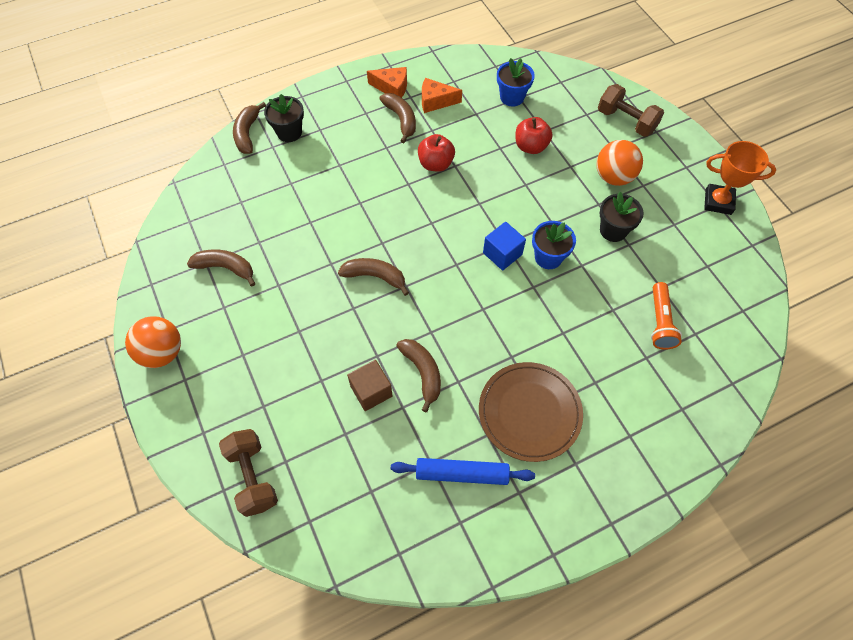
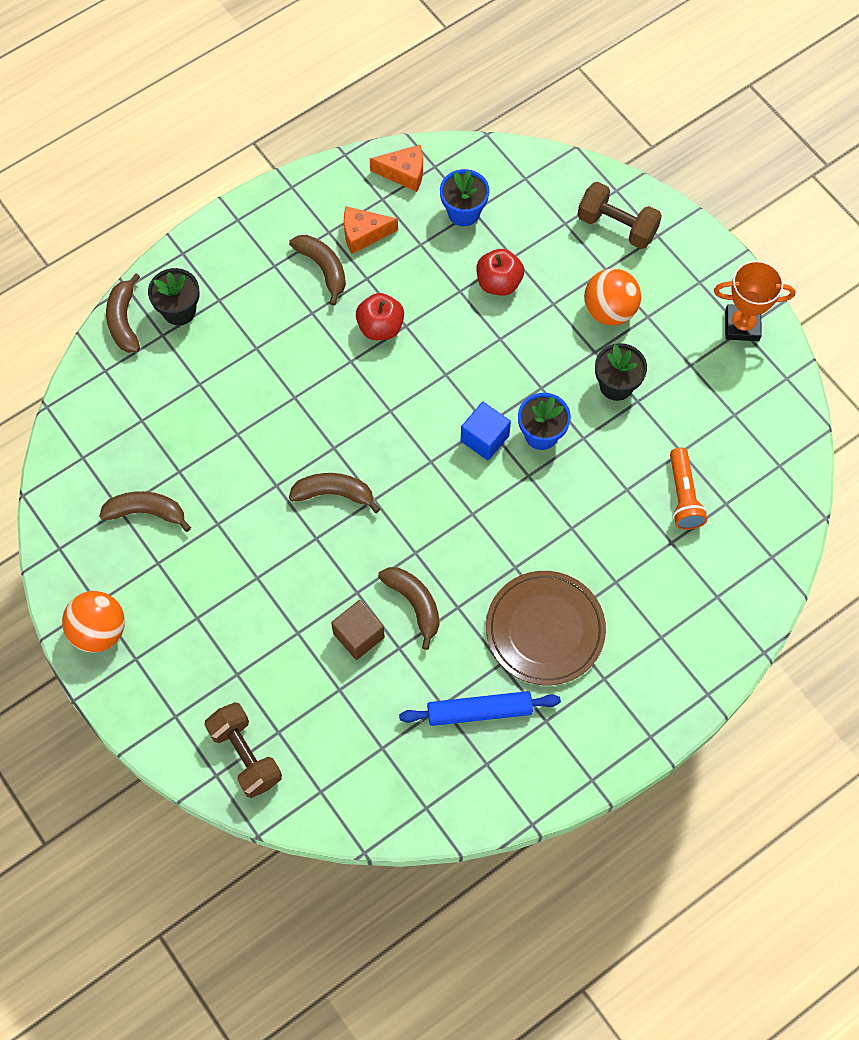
camera: 10 degrees left, 5 degrees up
orange cheese [367,67,407,98] -> orange cheese moved to [370,145,423,192]

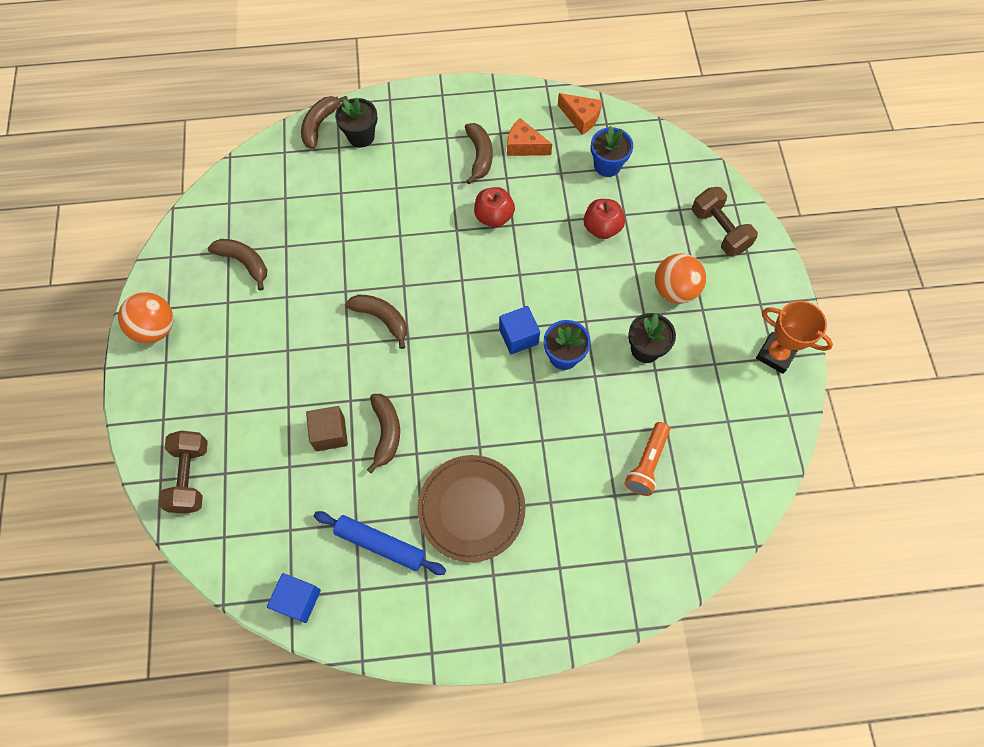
camera: 30 degrees right, 0 degrees up
none -> blue cube [267,573,321,623]

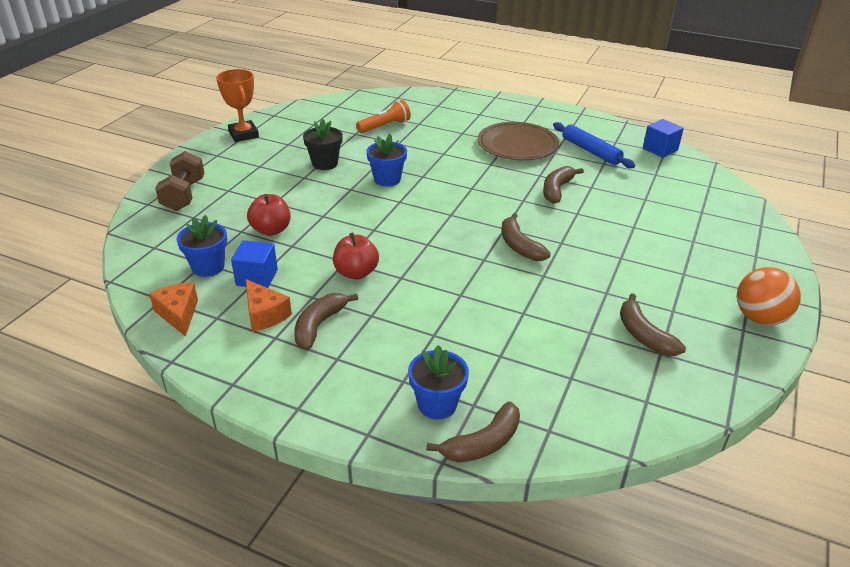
camera: 150 degrees left, 30 degrees down
brown dumbbell [158,430,208,514] -> none
brown cube [306,406,348,451] -> none
black flower pot [335,98,377,148] -> blue flower pot [408,345,469,419]
blue cube [499,306,540,354] -> blue cube moved to [231,240,278,288]
orange ball [655,253,706,304] -> none

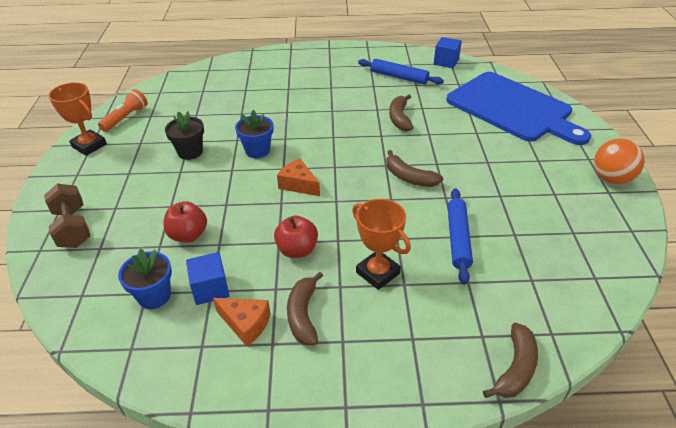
camera: 25 degrees left, 5 degrees up
orange cheese [149,282,198,337] -> orange cheese moved to [277,158,320,196]
orange flashlight [356,100,411,133] -> orange flashlight moved to [98,89,148,132]
blue flower pot [408,345,469,419] -> none
brown plate [477,122,559,160] -> none
brown banana [620,293,686,356] -> none
none -> orange trophy [352,199,411,290]
none -> blue cutting board [446,72,591,145]
none -> blue rolling pin [447,188,473,284]

